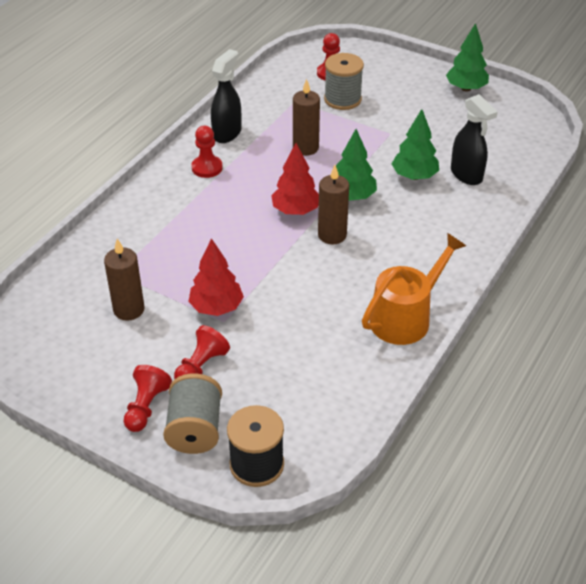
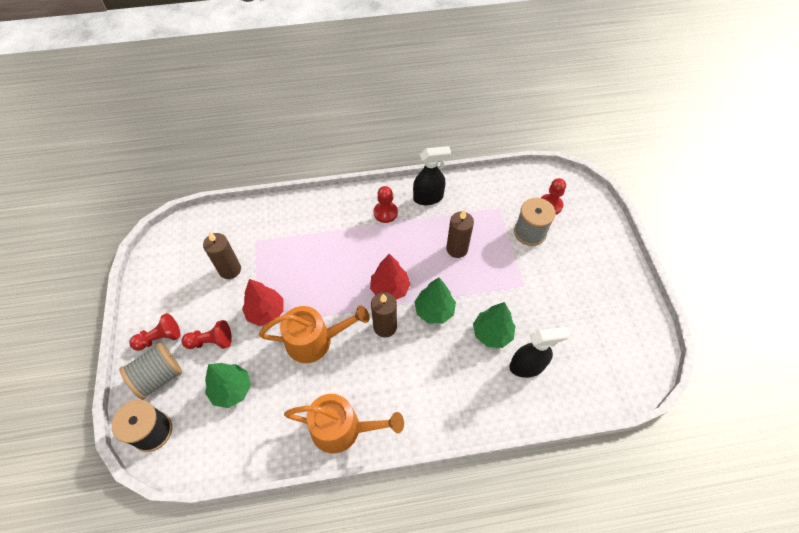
camera: 50 degrees right, 15 degrees up
green tree [446,23,489,92] -> green tree moved to [205,363,251,408]
black spray bottle [451,94,498,185] -> black spray bottle turned 120 degrees counterclockwise [509,327,570,378]
none -> orange watering can [259,305,370,363]

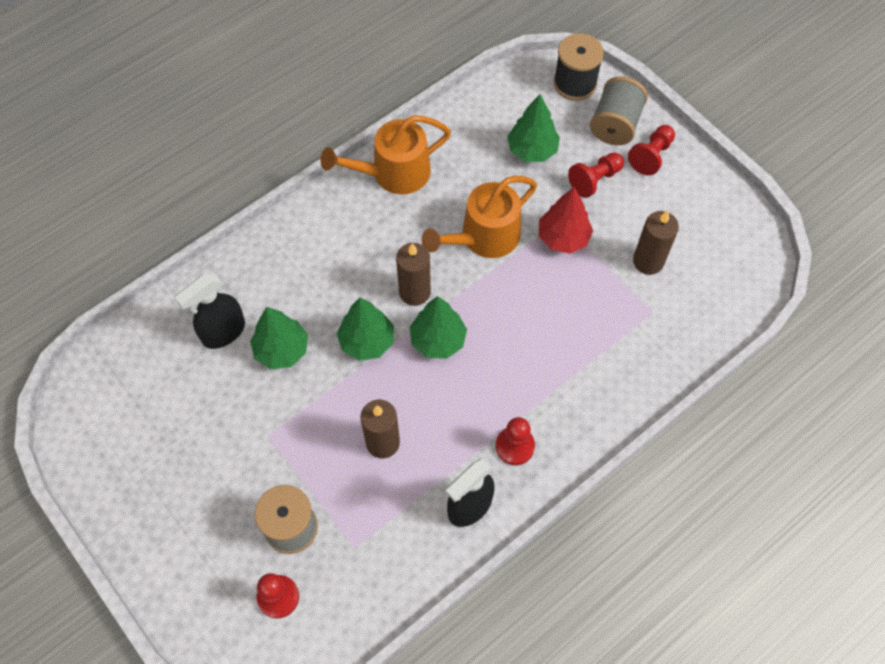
camera: 150 degrees right, 5 degrees up
red tree [370,254,411,300] -> green tree [410,296,467,359]

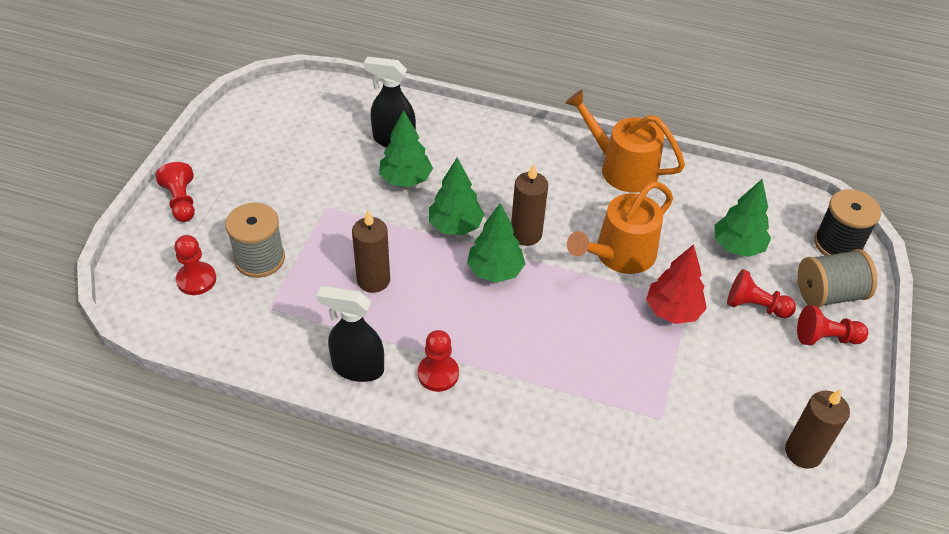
camera: 55 degrees right, 15 degrees down
orange watering can [421,176,537,258] -> orange watering can turned 60 degrees counterclockwise [567,182,673,274]
brown candle [633,210,679,275] -> brown candle moved to [785,389,850,469]
none -> red pawn [156,162,195,222]

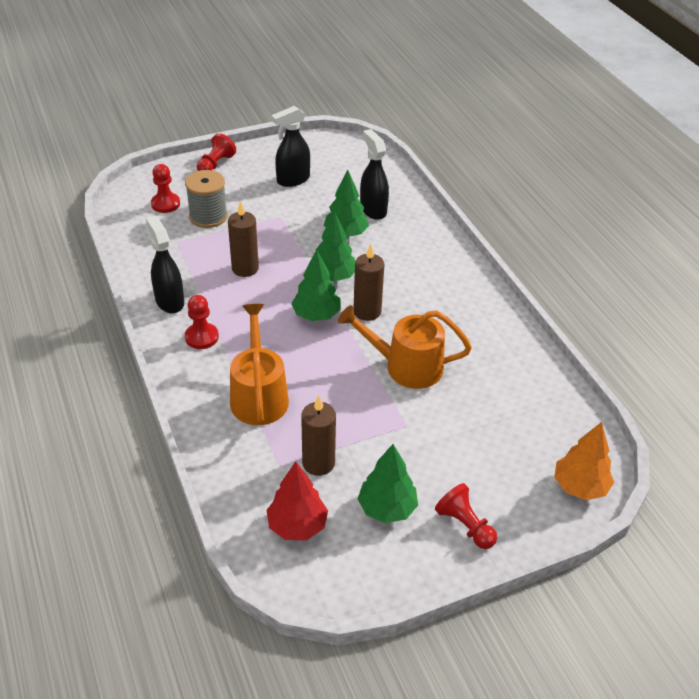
camera: 50 degrees right, 5 degrees down
orange watering can [565,90,685,193] -> orange watering can moved to [230,304,289,425]
red tree [646,244,707,324] -> red tree moved to [266,461,328,540]
green tree [714,179,771,257] -> green tree moved to [357,444,418,523]
red pawn [727,269,796,318] -> none
brown candle [785,389,850,469] -> brown candle moved to [301,395,336,476]
grey spool [798,249,877,307] -> none
black spool [814,189,881,256] -> orange tree [554,422,614,500]
none -> black spray bottle [272,106,310,187]

